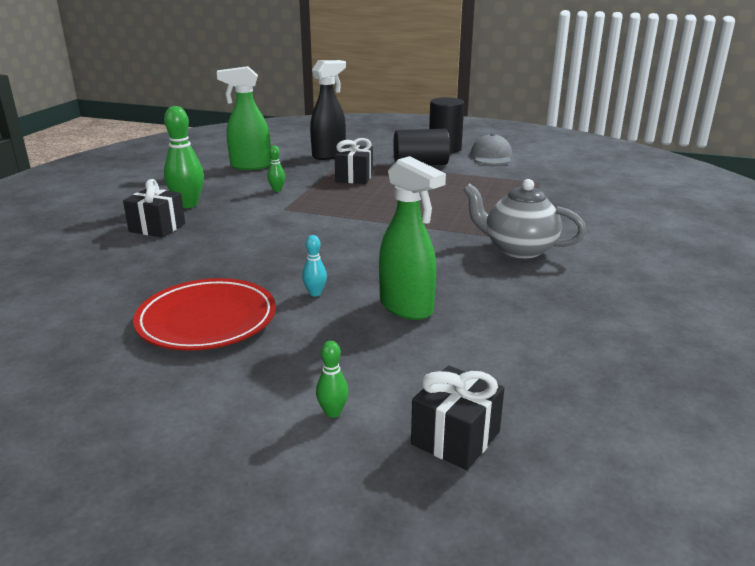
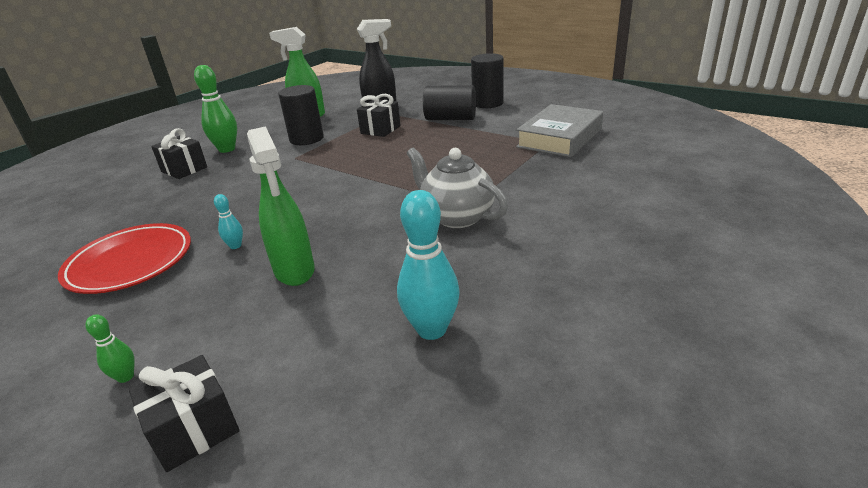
camera: 20 degrees right, 5 degrees up
green bowling pin [267,145,285,192] -> black cylinder [278,85,324,145]
grey cap [470,133,512,165] -> none
none -> turquoise bowling pin [397,190,459,340]
none -> grey book [516,104,603,157]

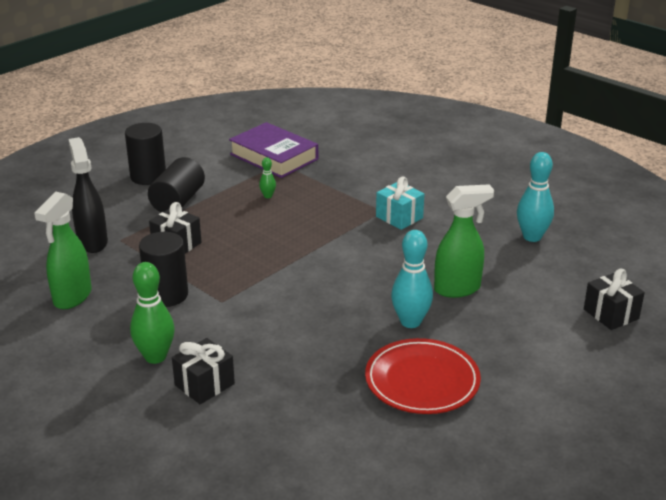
camera: 85 degrees left, 0 degrees up
green bowling pin [85,315,135,383] -> green bowling pin moved to [259,157,276,198]
turquoise bowling pin [214,194,243,249] -> turquoise bowling pin [391,230,433,328], size x2.04
grey teapot [407,147,508,228] -> turquoise gift [376,177,424,230]
grey book [516,104,603,157] -> purple book [229,122,318,178]

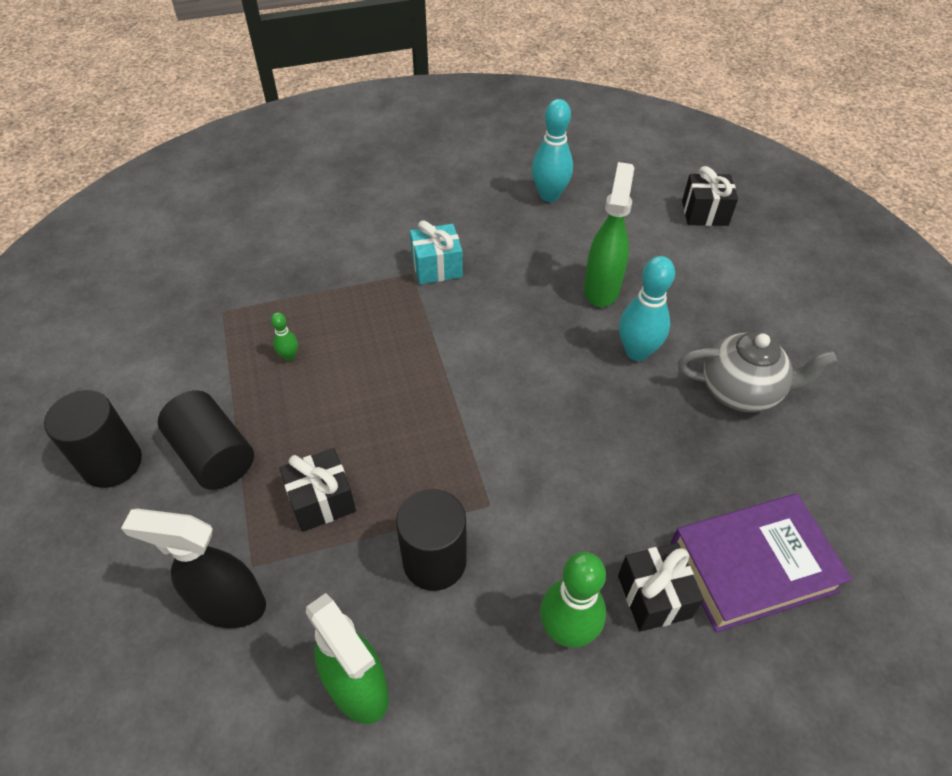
camera: 60 degrees left, 20 degrees up
purple book [229,122,318,178] -> purple book moved to [671,494,852,632]
red plate [365,338,481,414] -> grey teapot [678,332,837,412]

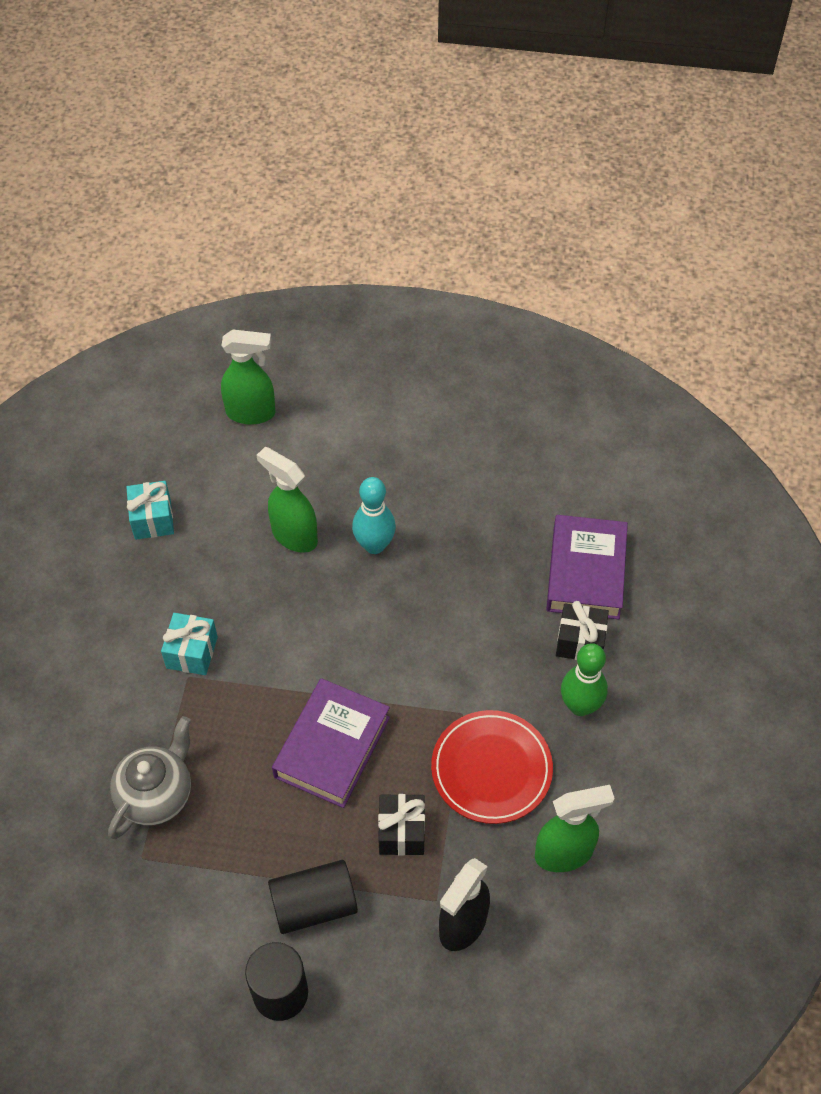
camera: 65 degrees left, 5 degrees up
green bowling pin [271,312,298,361] -> none
black cylinder [396,489,467,591] -> red plate [431,710,553,824]
turquoise bowling pin [532,99,573,202] -> turquoise gift [126,481,174,540]
grey teapot [678,332,837,412] -> grey teapot moved to [108,716,191,839]
black gift [682,166,738,226] -> green spray bottle [221,329,276,425]
none -> purple book [272,678,390,808]

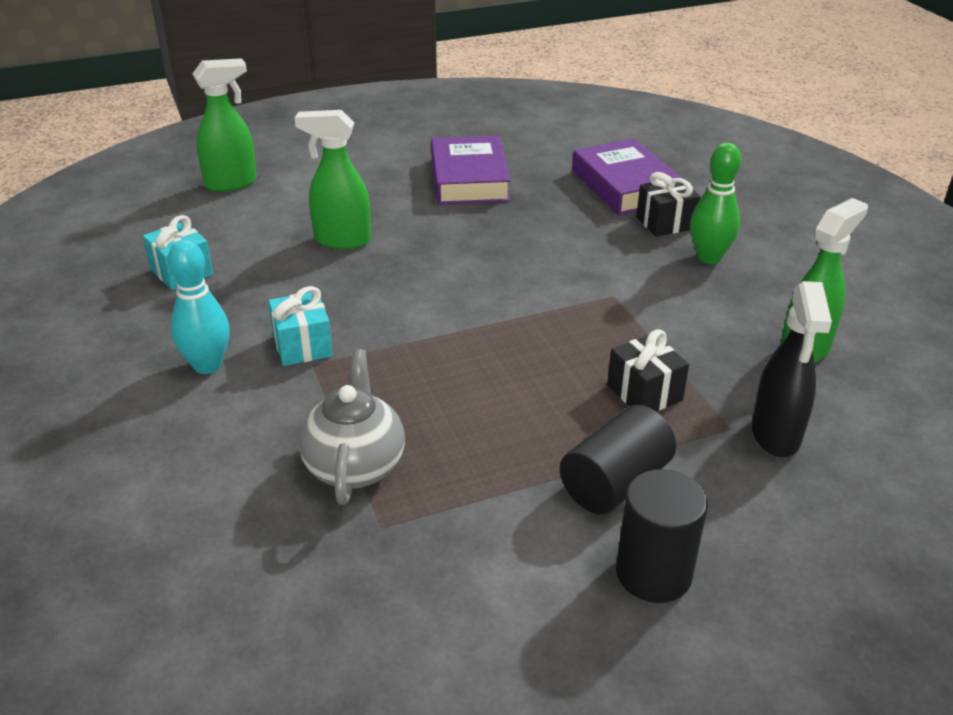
camera: 30 degrees left, 20 degrees down
purple book [272,678,390,808] -> purple book moved to [431,136,511,204]
turquoise bowling pin [352,477,396,554] -> turquoise bowling pin moved to [168,240,230,374]
red plate [431,710,553,824] -> none

